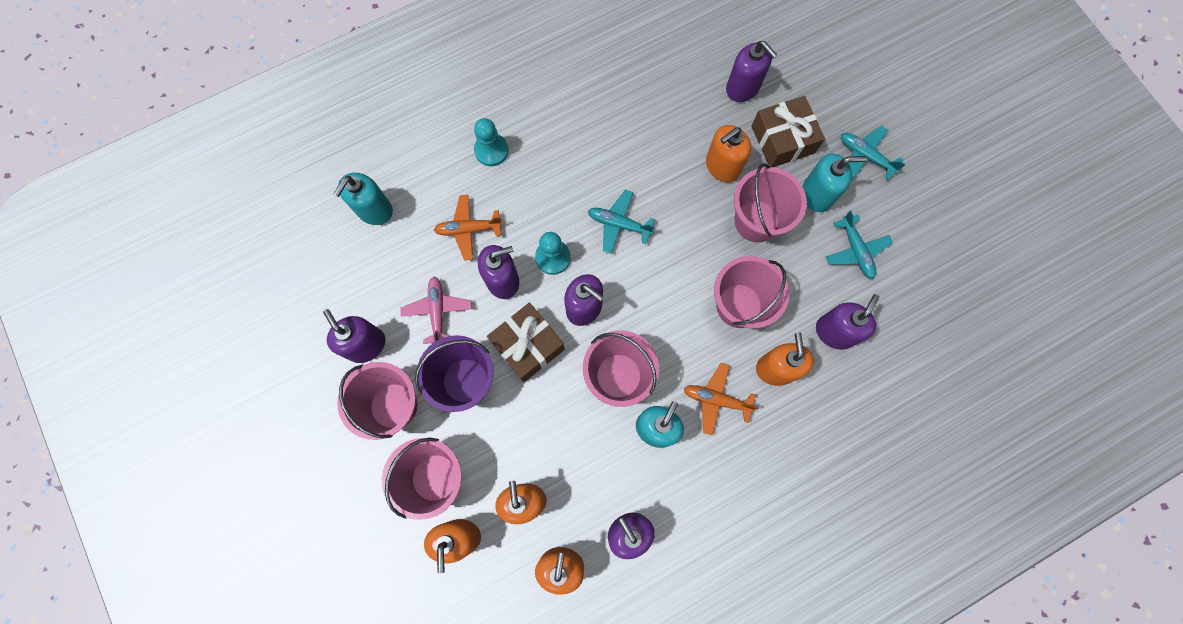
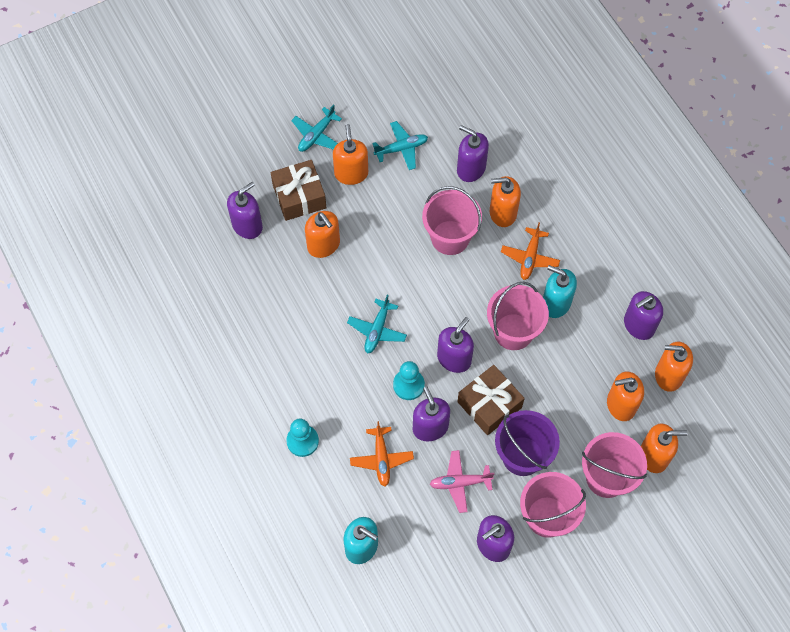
camera: 90 degrees left, 10 degrees down
pink bucket [734,163,807,242] -> none
turquoise soap dispenser [802,154,867,212] -> orange soap dispenser [333,124,368,185]

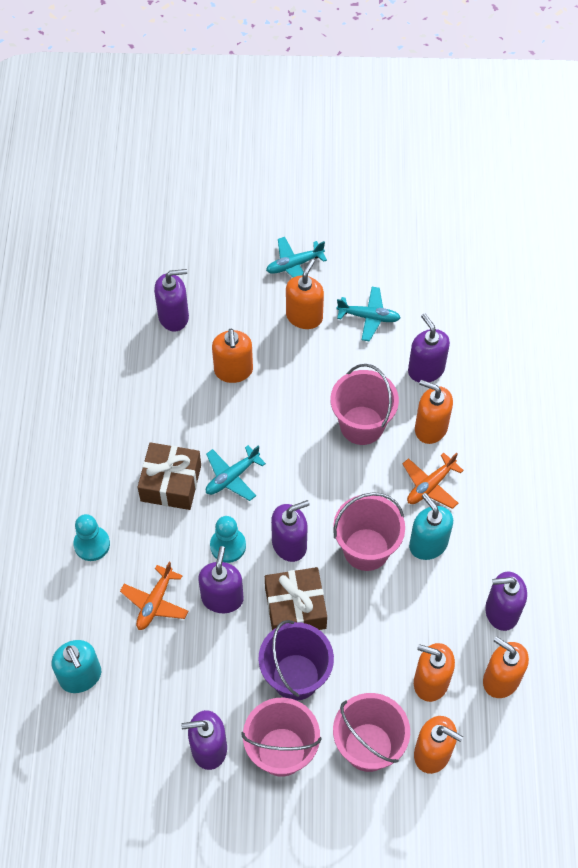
camera: 30 degrees right, 5 degrees down
brown gift [270,160,327,221] -> brown gift moved to [138,442,201,510]
pink plane [430,450,494,513] -> none

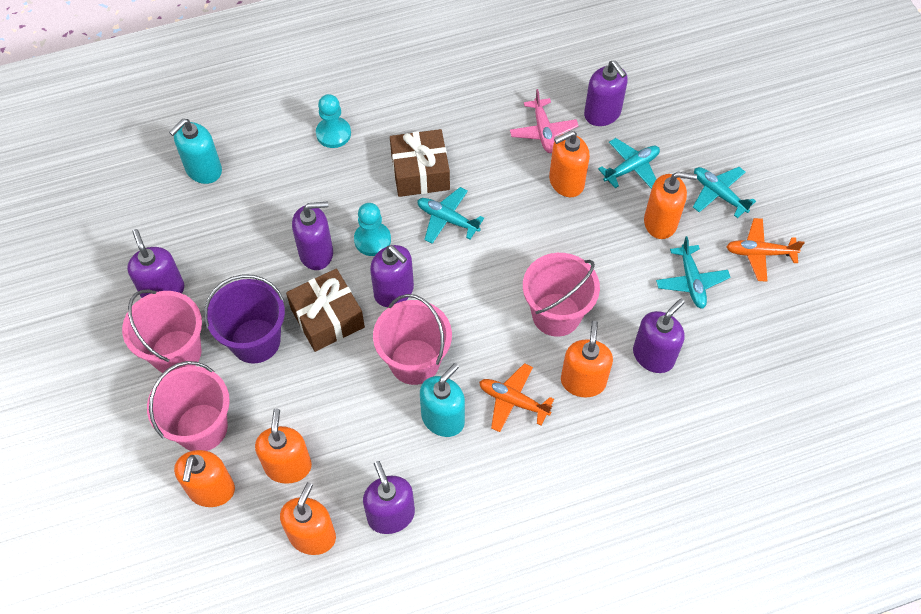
camera: 70 degrees right, 0 degrees up
orange plane [120,562,188,630] -> orange plane moved to [726,218,804,282]
none -> pink plane [510,89,578,153]
none -> turquoise plane [598,138,660,189]

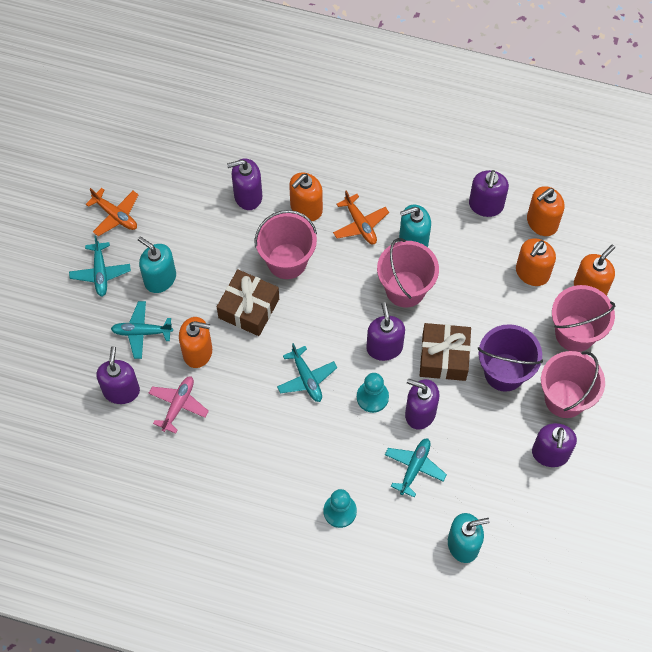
camera: 145 degrees left, 5 degrees up
brown gift [390,129,450,197] -> brown gift moved to [217,269,279,336]
orange soap dispenser [644,172,697,239] -> turquoise soap dispenser [138,236,176,293]
turquoise plane [656,236,731,309] -> turquoise plane moved to [385,438,447,497]

